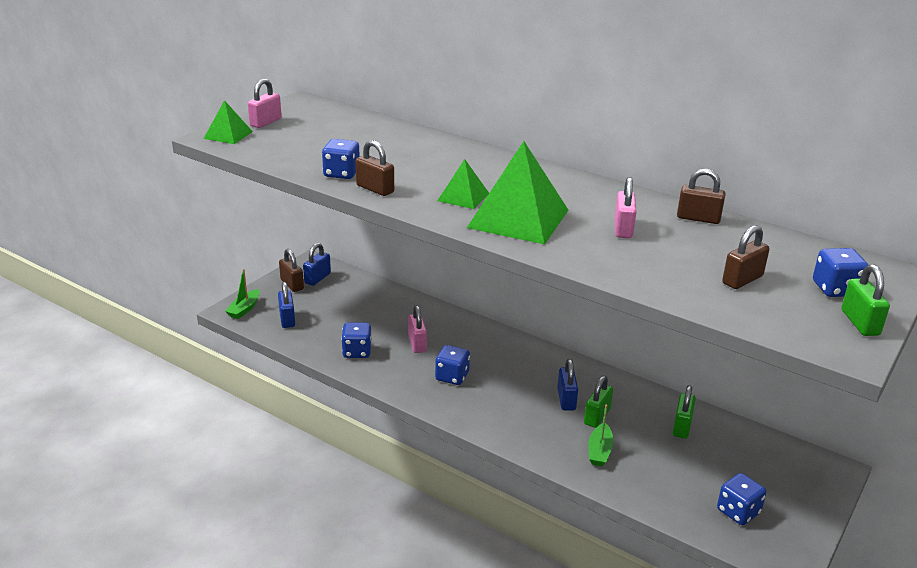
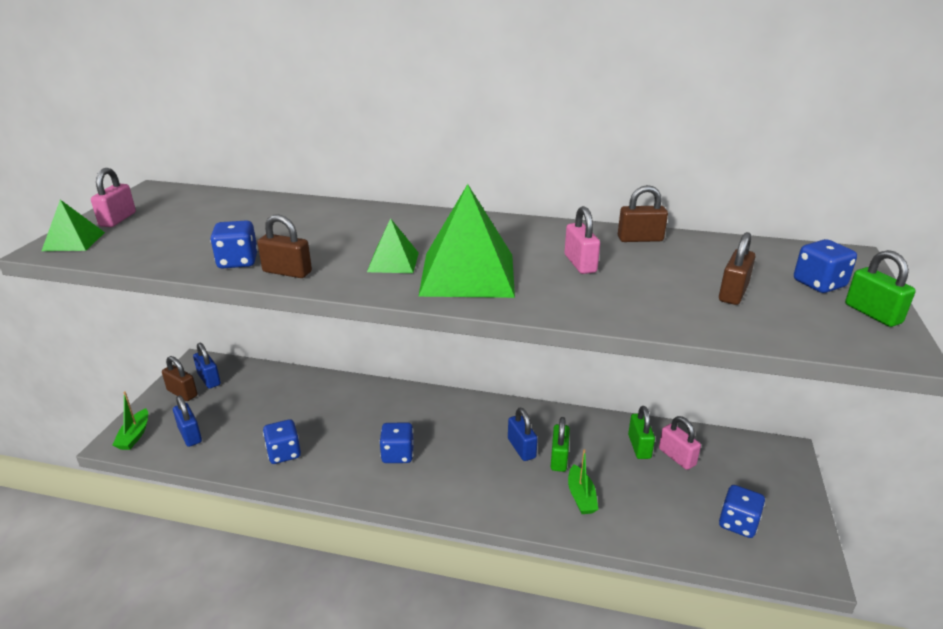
camera: 20 degrees left, 0 degrees up
blue padlock [303,243,331,286] -> blue padlock turned 45 degrees counterclockwise [193,343,221,389]
pink padlock [408,305,427,353] -> pink padlock moved to [659,416,701,470]

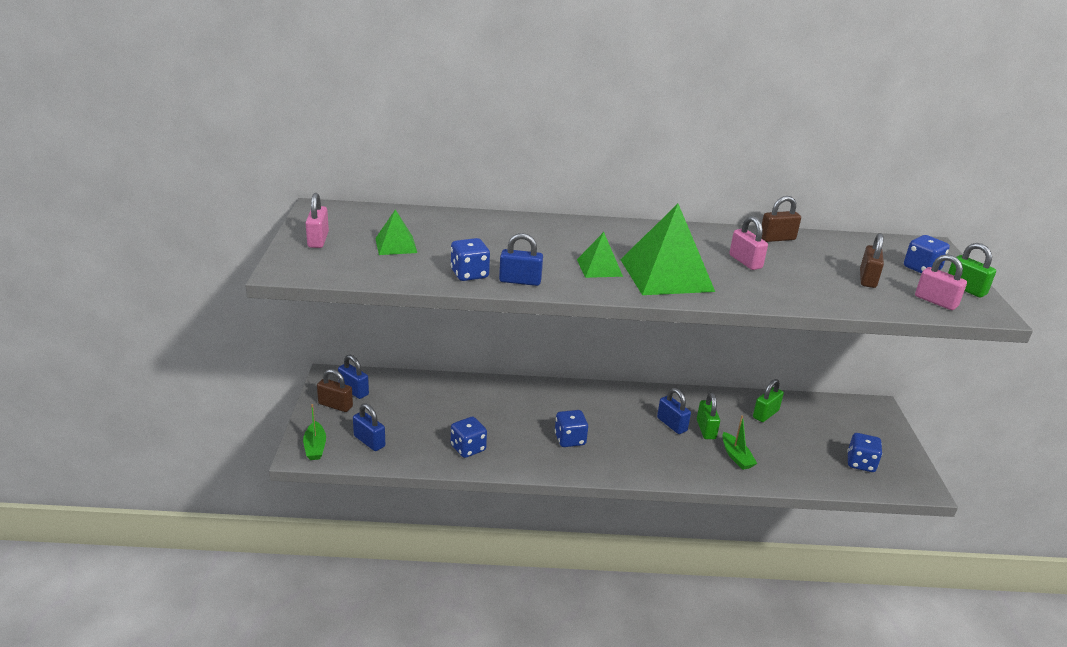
camera: 15 degrees left, 0 degrees up
green pyramid [42,200,105,251] -> green pyramid moved to [375,209,417,255]
brown padlock [257,214,312,278] -> blue padlock [499,233,543,286]
green padlock [628,406,655,459] -> green padlock turned 60 degrees clockwise [753,379,784,422]
pink padlock [659,416,701,470] -> pink padlock moved to [915,254,967,310]

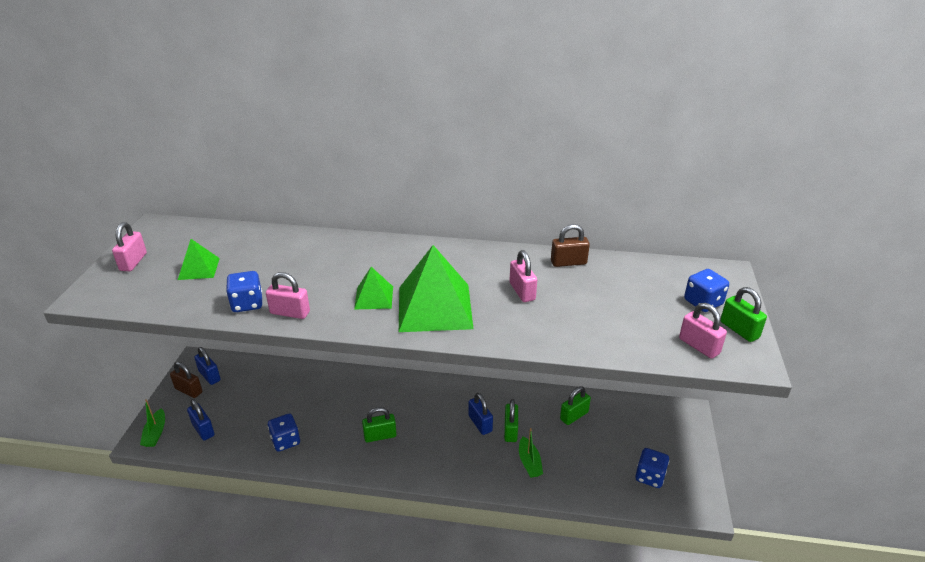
camera: 10 degrees right, 5 degrees up
blue padlock [499,233,543,286] -> pink padlock [266,272,310,319]
blue dice [555,410,588,447] -> green padlock [362,407,396,442]
brown padlock [860,233,884,288] -> none

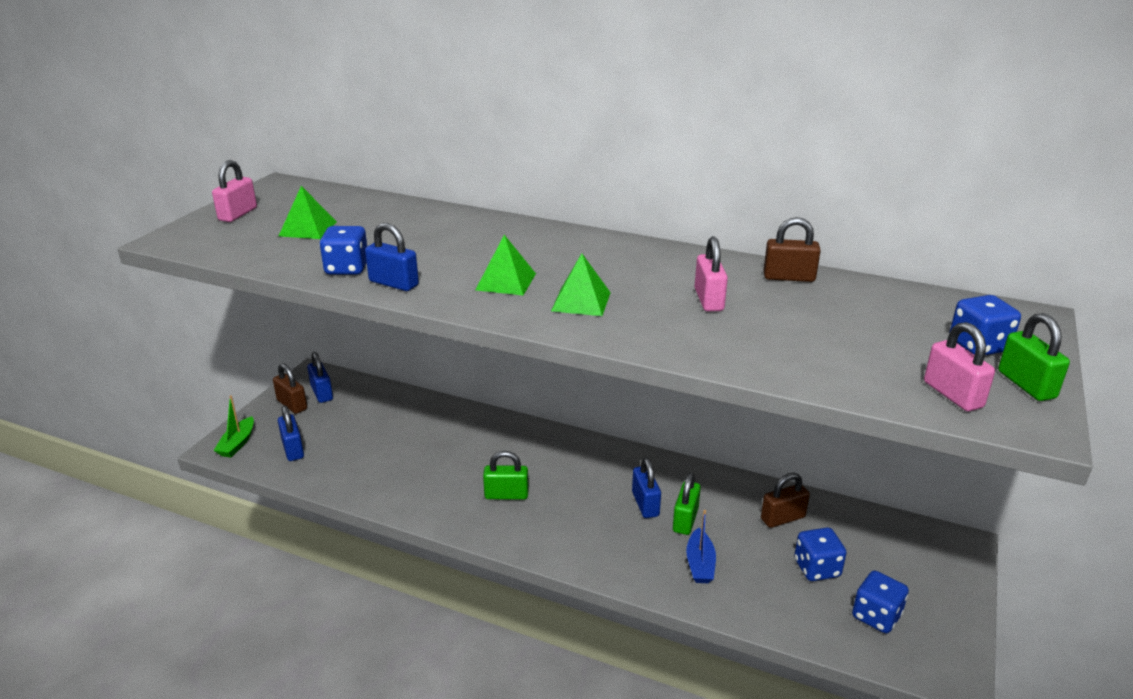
camera: 15 degrees right, 5 degrees down
pink padlock [266,272,310,319] -> blue padlock [365,223,419,291]
blue dice [268,413,300,452] -> blue dice moved to [794,528,847,581]
green pyramid [399,245,473,332] -> green pyramid [551,253,611,316], size x0.52
green boat [519,428,543,478] -> blue boat [686,510,716,583]
green padlock [560,386,591,425] -> brown padlock [761,473,810,528]

